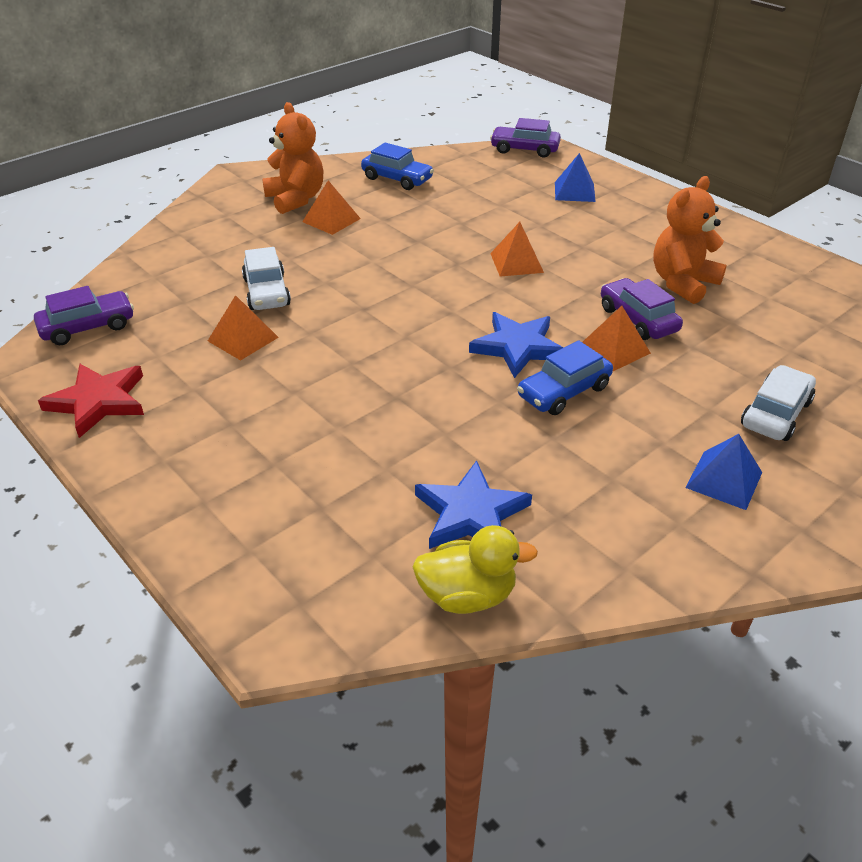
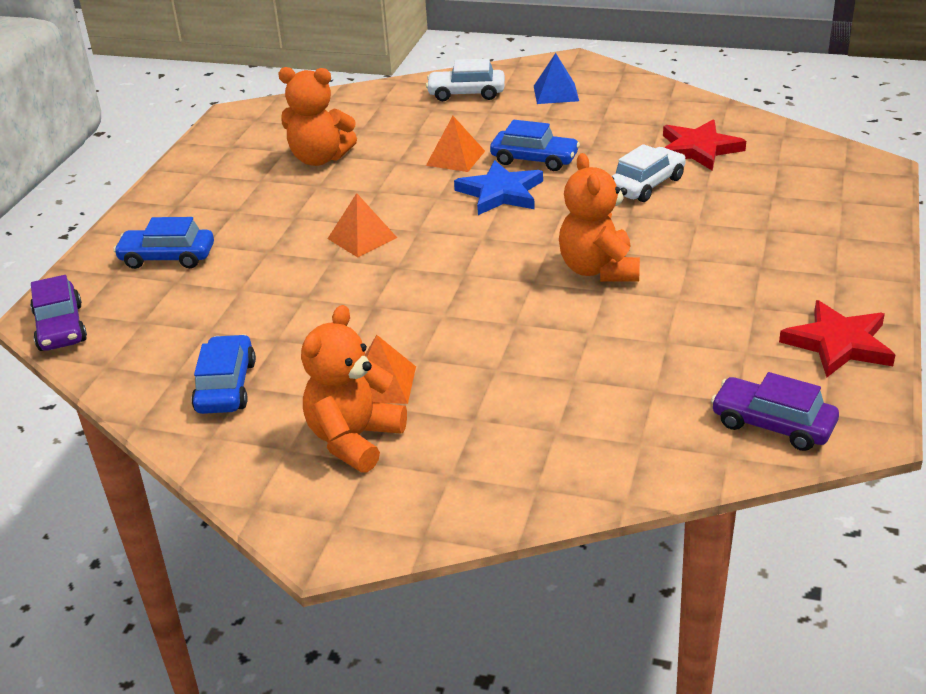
camera: 120 degrees left, 5 degrees down
orange pyramid [208,295,279,361] -> none
white car [242,247,291,310] -> white car moved to [612,144,686,202]
yellow duck [413,525,538,614] -> none
blue star [415,460,532,549] -> red star [663,119,746,171]
blue pyramid [555,153,596,202] -> blue car [113,217,214,269]
purple car [601,278,683,340] -> none
none -> orange teddy bear [559,153,640,282]

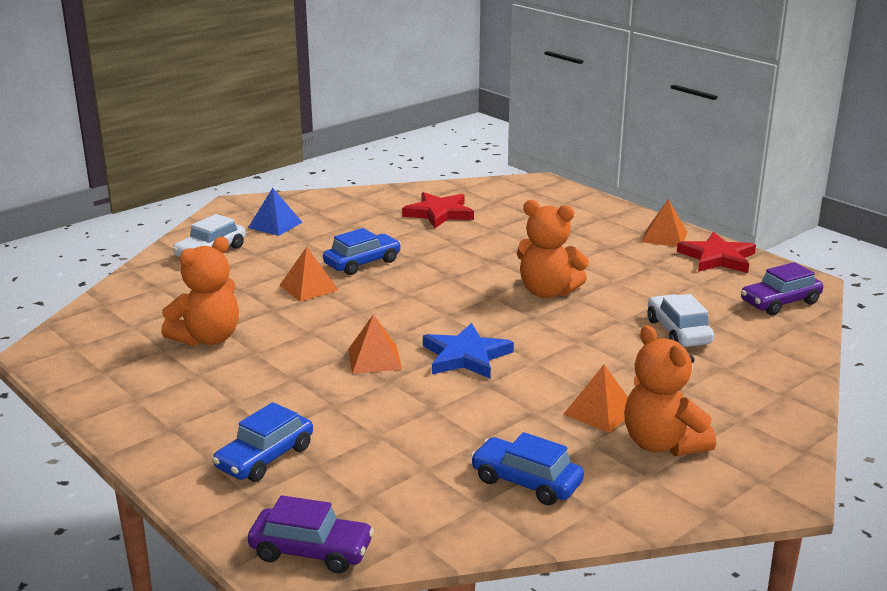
camera: 60 degrees left, 10 degrees down
blue star [454,160,543,215] -> blue star moved to [423,323,514,378]
white car [612,144,686,202] -> white car moved to [648,294,714,347]
none -> orange pyramid [642,199,687,247]

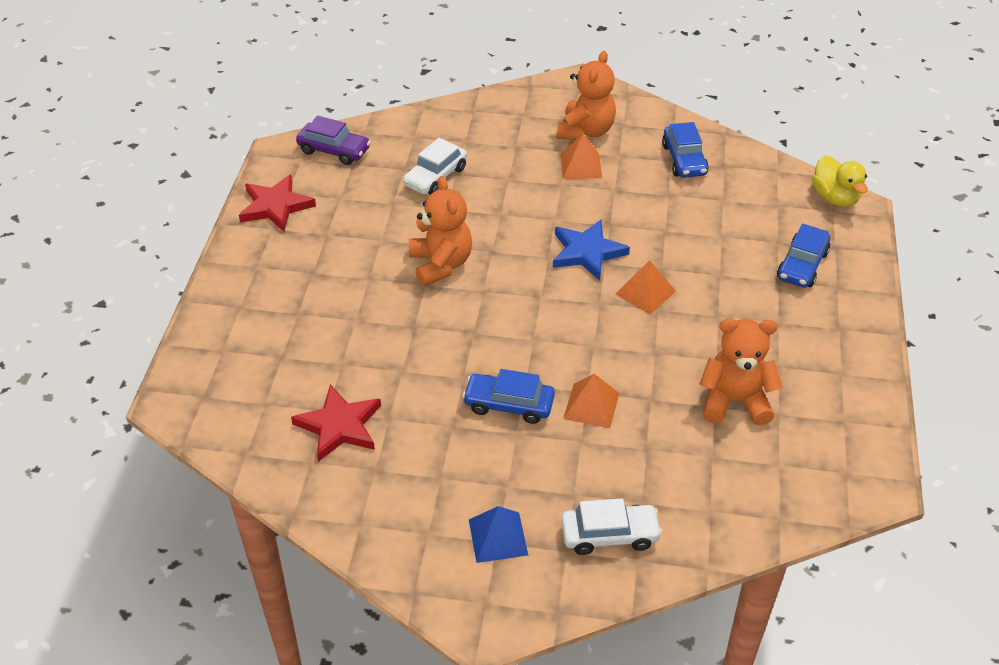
camera: 130 degrees left, 20 degrees up
blue car [212,402,313,482] -> blue car turned 120 degrees clockwise [777,224,830,288]
purple car [248,495,374,573] -> yellow duck [812,156,868,207]
orange pyramid [642,199,687,247] -> none

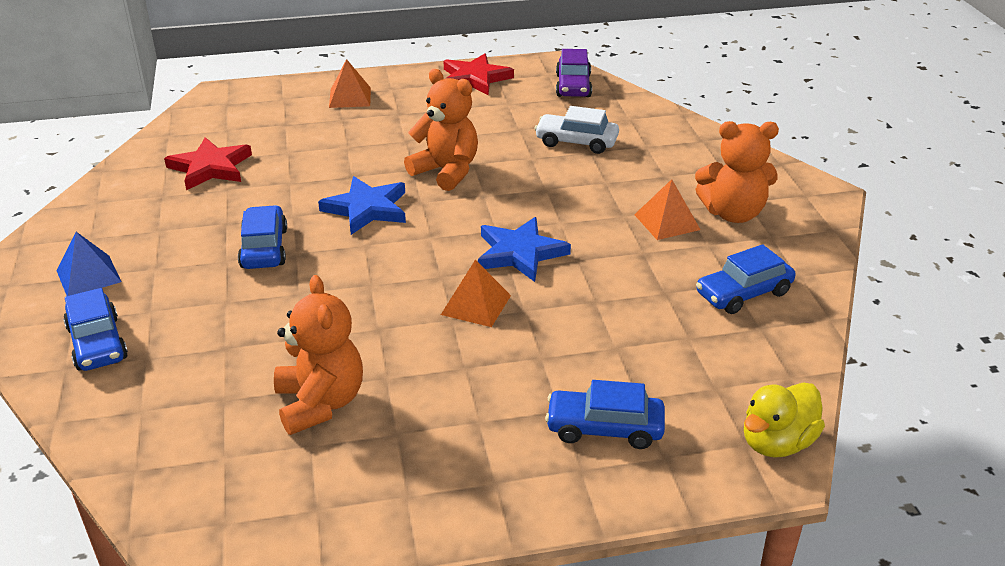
camera: 70 degrees right, 10 degrees down
orange teddy bear [409,176,472,286] -> orange teddy bear turned 105 degrees counterclockwise [404,69,478,191]
white car [561,498,662,555] -> blue car [63,288,128,371]
orange pyramid [563,374,619,429] -> orange pyramid moved to [329,59,371,108]
none -> blue star [318,176,406,235]

